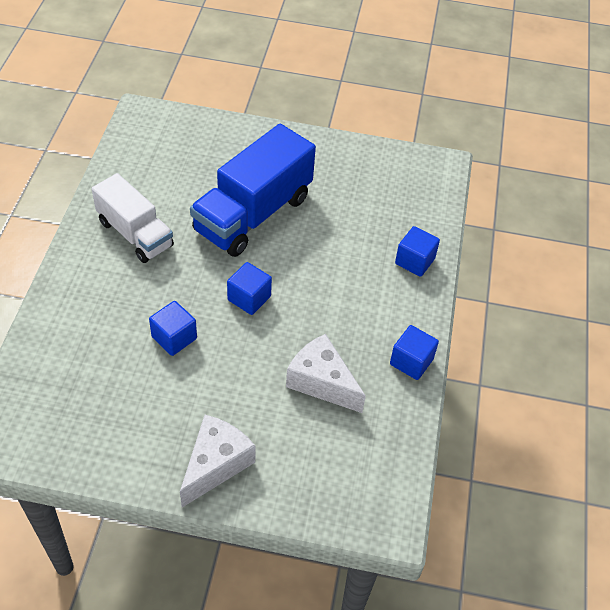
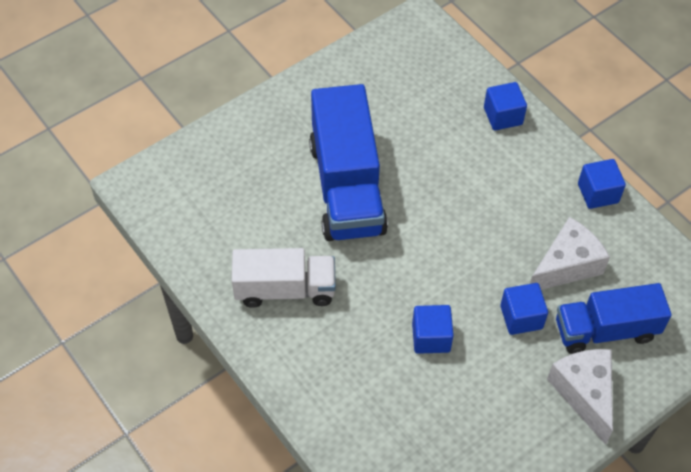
camera: 45 degrees left, 5 degrees up
blue cube [227,262,272,315] -> blue cube moved to [500,283,548,335]
white cheese [286,334,366,413] -> white cheese turned 150 degrees clockwise [530,217,610,290]
none -> blue truck [556,283,672,354]

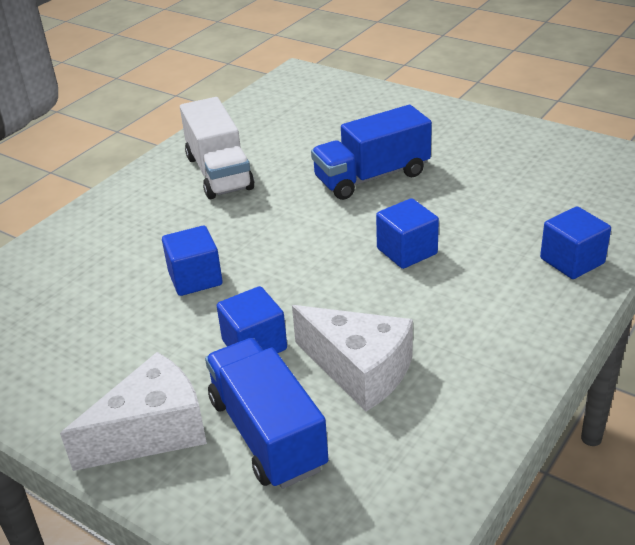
camera: 75 degrees right, 20 degrees down
blue truck [309,84,388,241] -> blue truck [311,105,432,200], size x0.65
blue cube [578,159,626,209] -> blue cube moved to [376,198,439,269]

